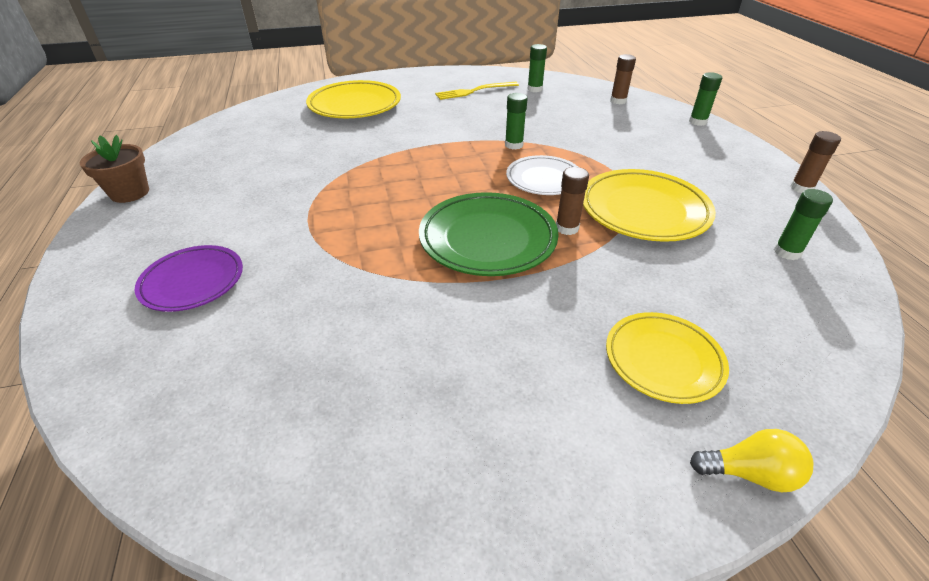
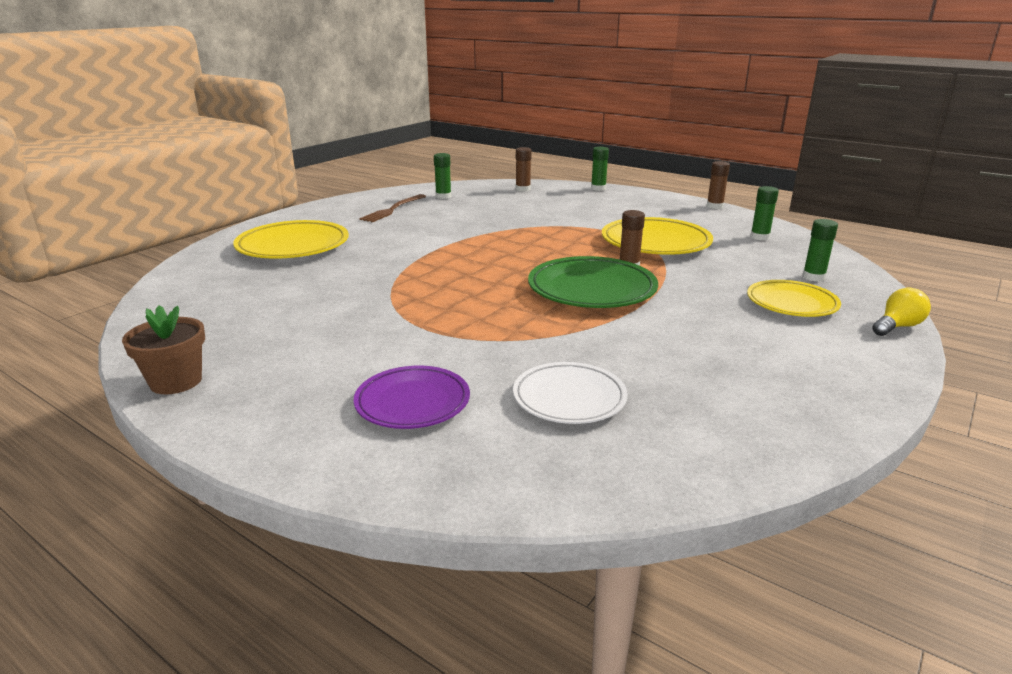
camera: 40 degrees left, 15 degrees down
yellow fork [435,82,519,100] -> brown fork [359,194,426,222]
green glue stick [505,93,527,149] -> green glue stick moved to [802,219,838,282]
white plate [506,155,578,195] -> white plate moved to [513,362,628,424]

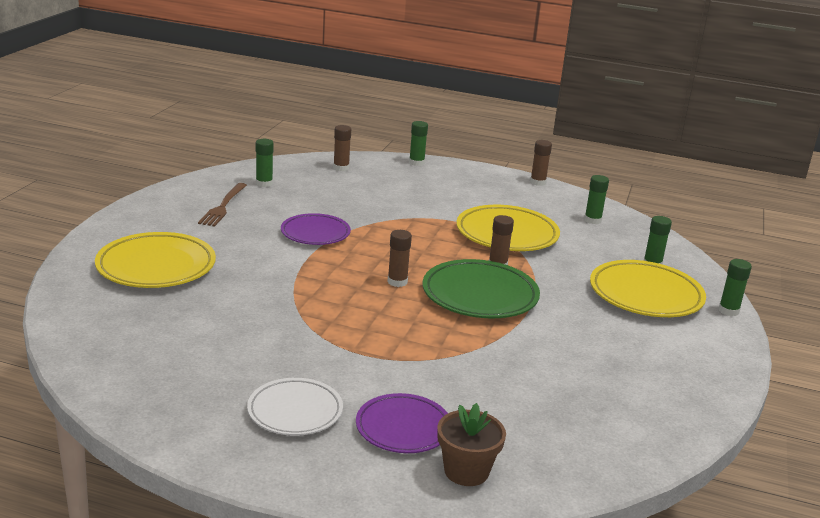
camera: 20 degrees left, 0 degrees up
brown flower pot [122,305,205,394] -> brown flower pot moved to [437,403,506,486]
white plate [513,362,628,424] -> white plate moved to [247,378,343,435]
yellow plate [747,280,841,317] -> yellow plate [590,260,706,317], size x1.53
yellow light bulb [872,288,931,336] -> green glue stick [718,259,752,316]
none -> purple plate [281,213,351,245]
none -> brown glue stick [387,230,412,287]

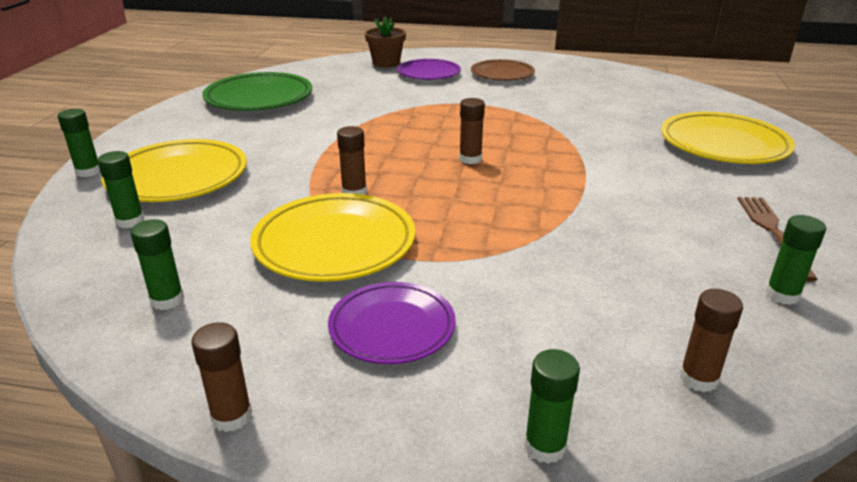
camera: 175 degrees right, 5 degrees up
white plate [247,378,343,435] -> brown plate [471,59,535,81]
purple plate [281,213,351,245] -> purple plate moved to [328,282,456,364]
green plate [423,259,540,318] -> green plate moved to [203,72,312,111]

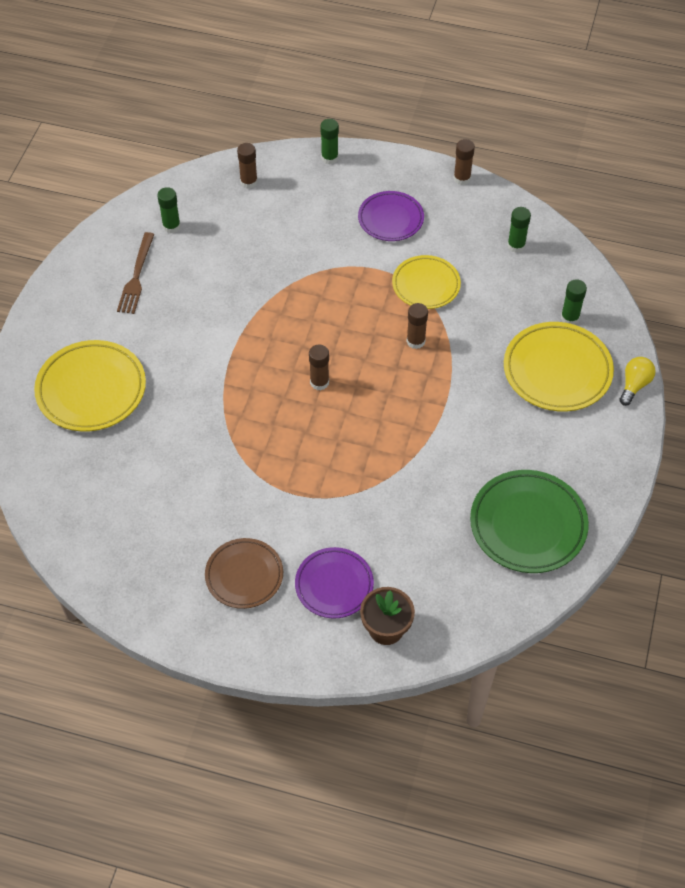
camera: 175 degrees left, 25 degrees up
green glue stick [58,109,100,177] -> yellow light bulb [619,357,656,406]
yellow plate [250,193,415,282] -> yellow plate [392,255,461,309], size x0.65

